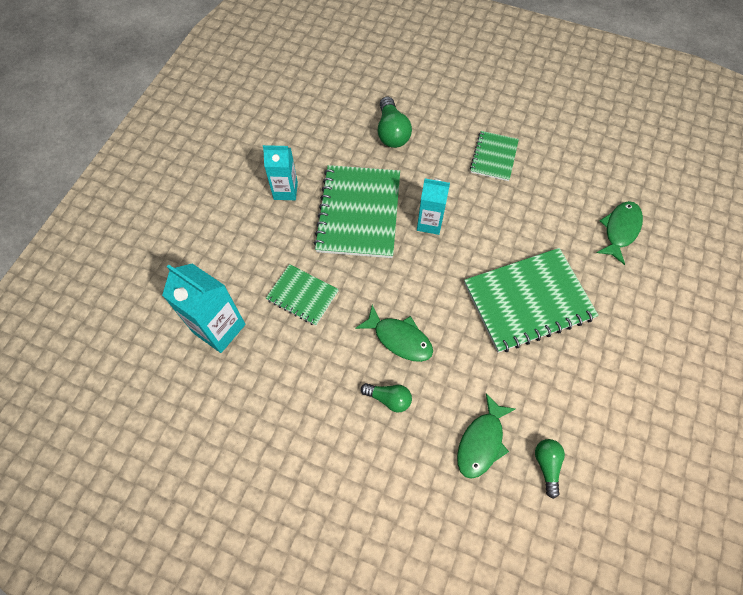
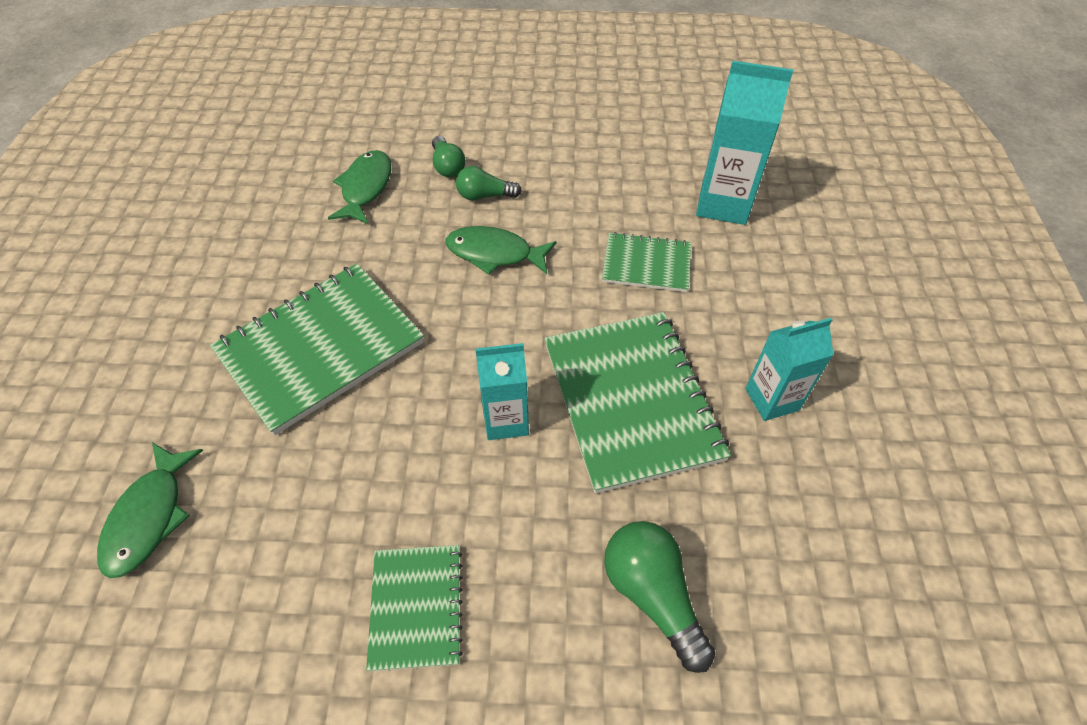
camera: 160 degrees right, 10 degrees down
green light bulb [535,439,565,499] -> green light bulb moved to [432,136,465,177]

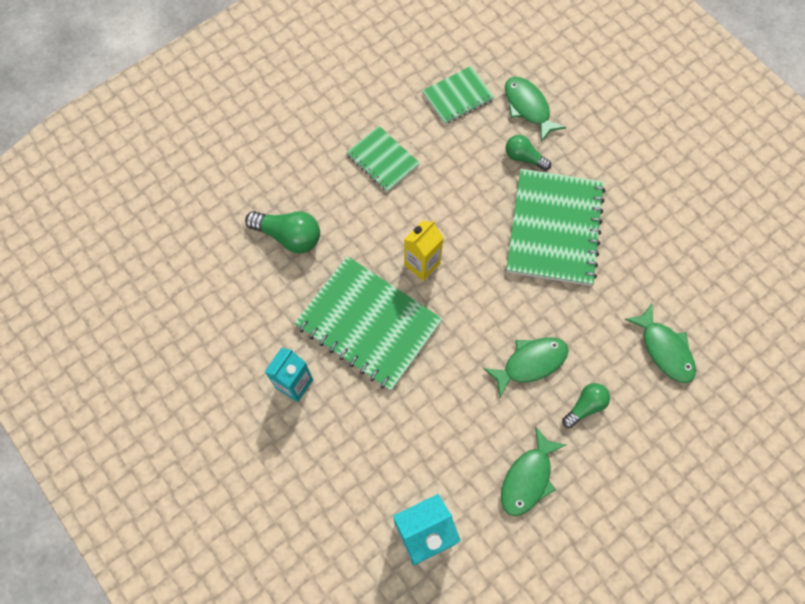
camera: 140 degrees right, 15 degrees up
green light bulb [432,136,465,177] -> green light bulb moved to [506,135,551,171]
turquoise carton [475,343,529,440] -> yellow carton [404,221,444,281]
green notebook [602,232,691,292] -> green notebook moved to [422,66,494,124]
none -> green fish [501,427,566,516]

